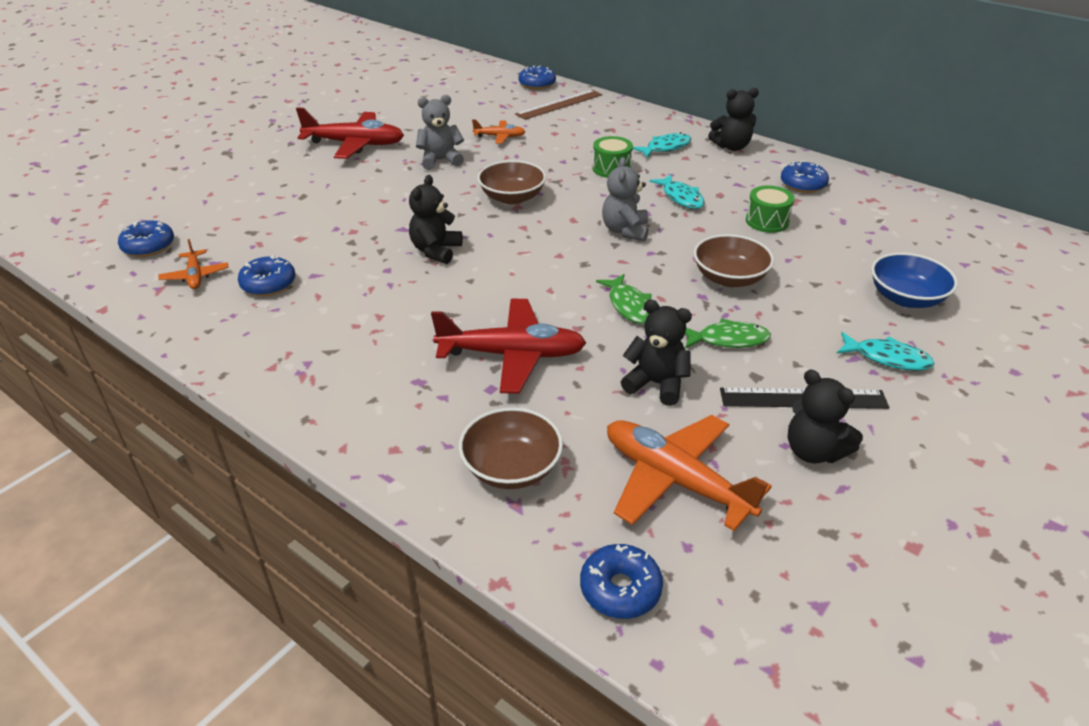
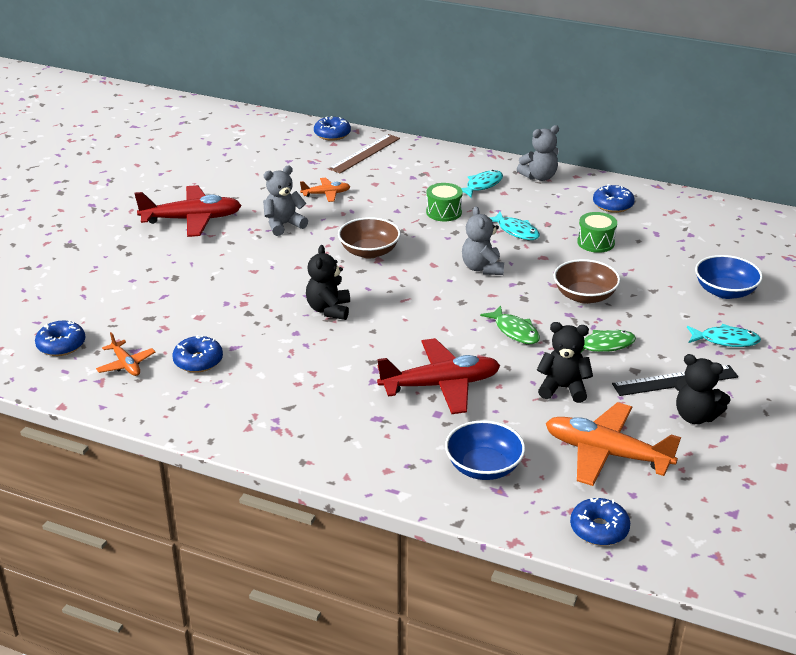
camera: 15 degrees left, 5 degrees down
brown bowl [459,408,563,489] -> blue bowl [445,420,525,480]
black teddy bear [708,88,759,151] -> grey teddy bear [517,125,559,181]

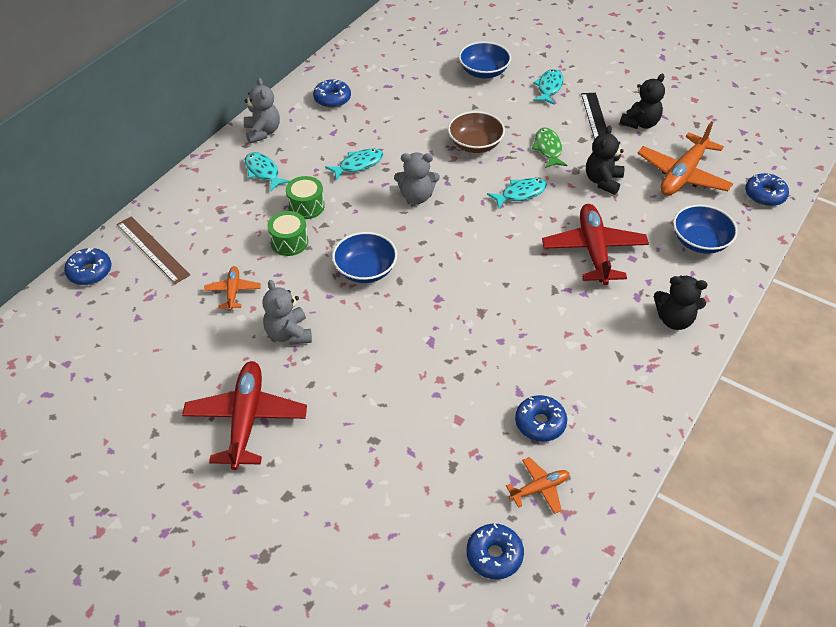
camera: 80 degrees left, 15 degrees up
black teddy bear [306,245,350,320] -> black teddy bear moved to [654,276,707,330]
brown bowl [338,217,401,259] -> blue bowl [332,232,397,283]
green fish [480,306,540,344] -> turquoise fish [487,178,547,209]
green drum [577,212,617,253] -> green drum moved to [268,211,308,256]

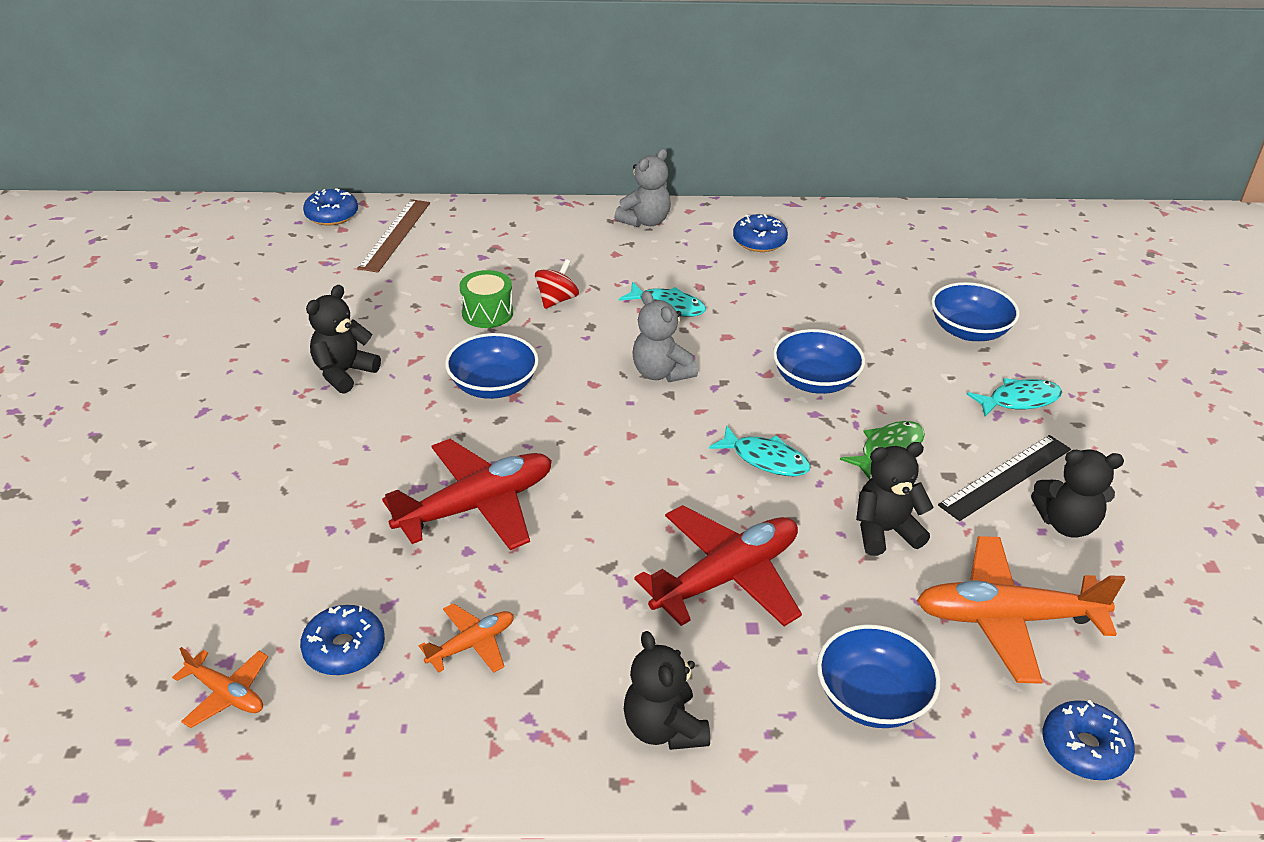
camera: 55 degrees right, 10 degrees down
red plane [182,361,307,470] -> red plane moved to [382,439,552,550]
orange plane [204,266,261,311] -> orange plane moved to [419,603,514,673]
turquoise fish [245,152,290,191] -> none
grey teddy bear [262,280,312,345] -> black teddy bear [306,285,381,394]
green drum [286,176,325,219] -> red spinning top [535,259,579,309]
brown bowl [448,111,505,153] -> blue bowl [773,329,865,394]
blue donut [466,524,524,579] -> none

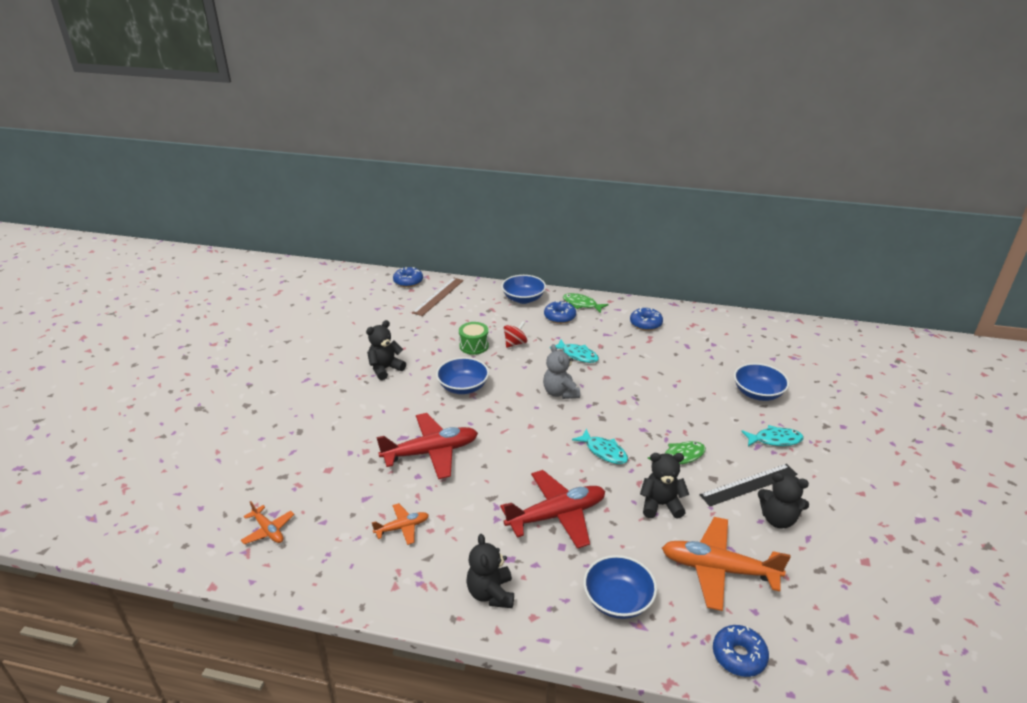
camera: 15 degrees right, 5 degrees down
blue donut [300,605,385,675] -> blue donut moved to [544,301,576,324]
grey teddy bear [614,149,671,227] -> green fish [563,293,609,313]
blue bowl [773,329,865,394] -> blue bowl moved to [501,275,546,304]

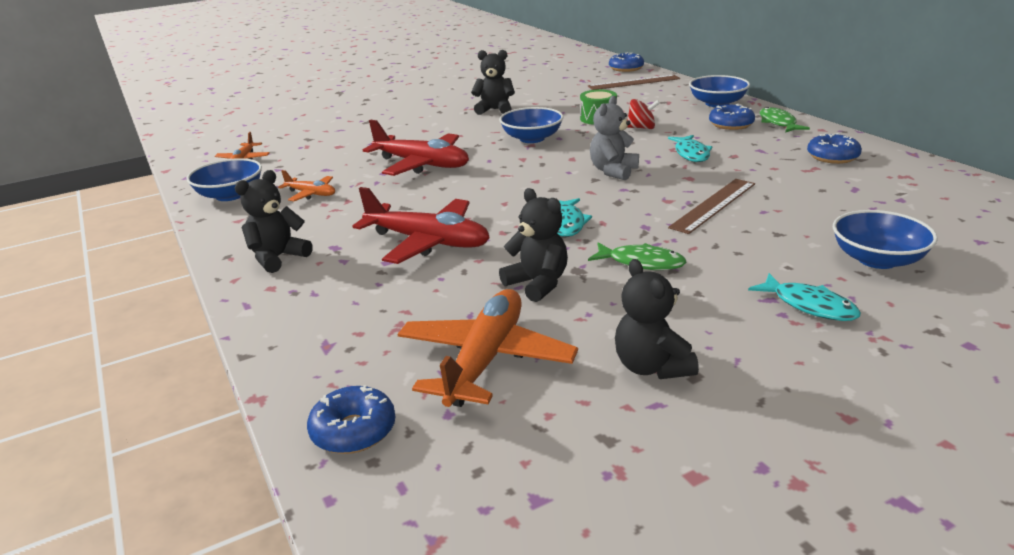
camera: 50 degrees right, 5 degrees down
blue bowl [583,555,657,619] -> blue bowl moved to [186,158,262,201]
orange plane [662,517,791,611] -> orange plane turned 45 degrees clockwise [398,289,578,407]
black ruler [700,464,798,506] -> none
none -> brown ruler [668,179,755,234]

